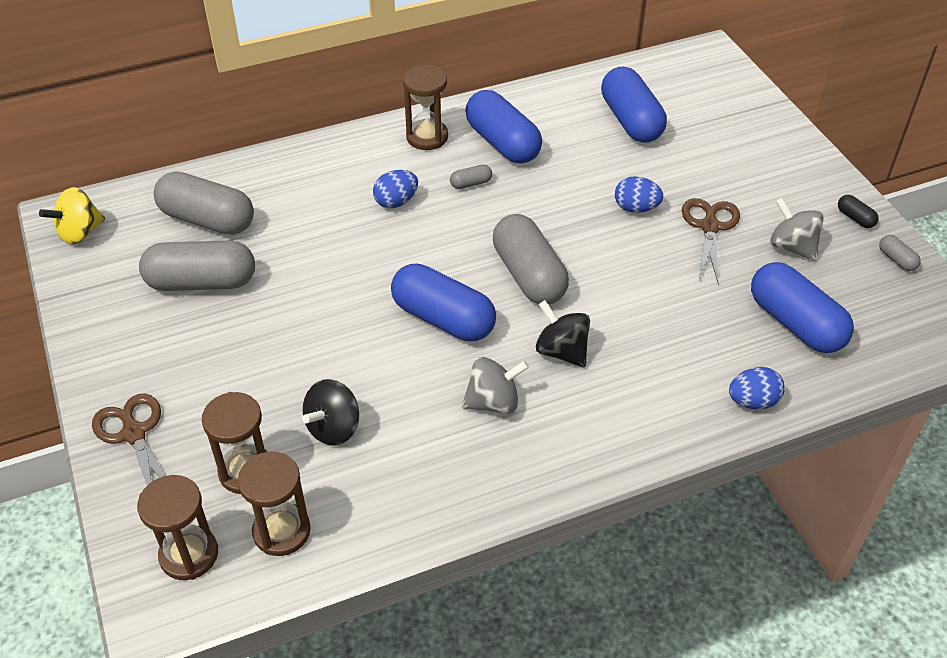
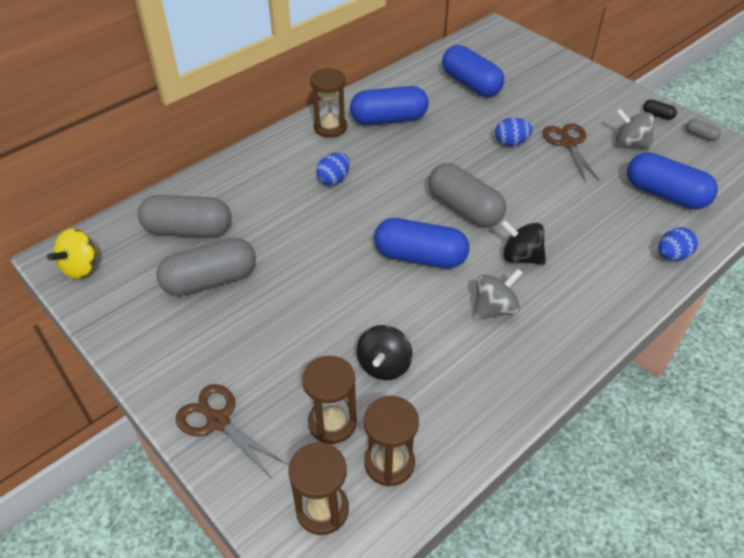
camera: 20 degrees left, 0 degrees up
grey capsule [450,164,492,189] -> none
blue capsule [465,90,542,163] -> blue capsule turned 45 degrees counterclockwise [350,86,429,125]

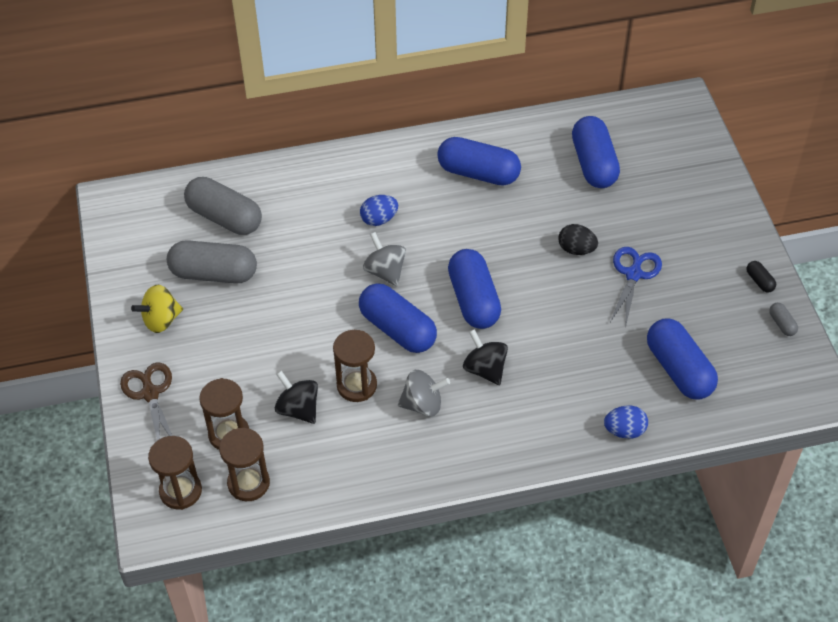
camera: 30 degrees right, 5 degrees up
yellow spinning top [47,228,99,279] -> yellow spinning top moved to [131,285,183,333]
brown hourglass [310,68,347,138] -> brown hourglass moved to [333,330,377,402]
black spinning top [356,325,413,380] -> black spinning top turned 90 degrees clockwise [275,371,318,424]
grey capsule [428,163,506,227] -> blue capsule [448,249,501,329]
blue egg [495,118,532,146] -> black egg [558,224,598,255]
brown scissors [542,123,600,182] -> blue scissors [610,247,662,324]
grey spinning top [616,108,654,150] -> grey spinning top moved to [363,232,406,287]

